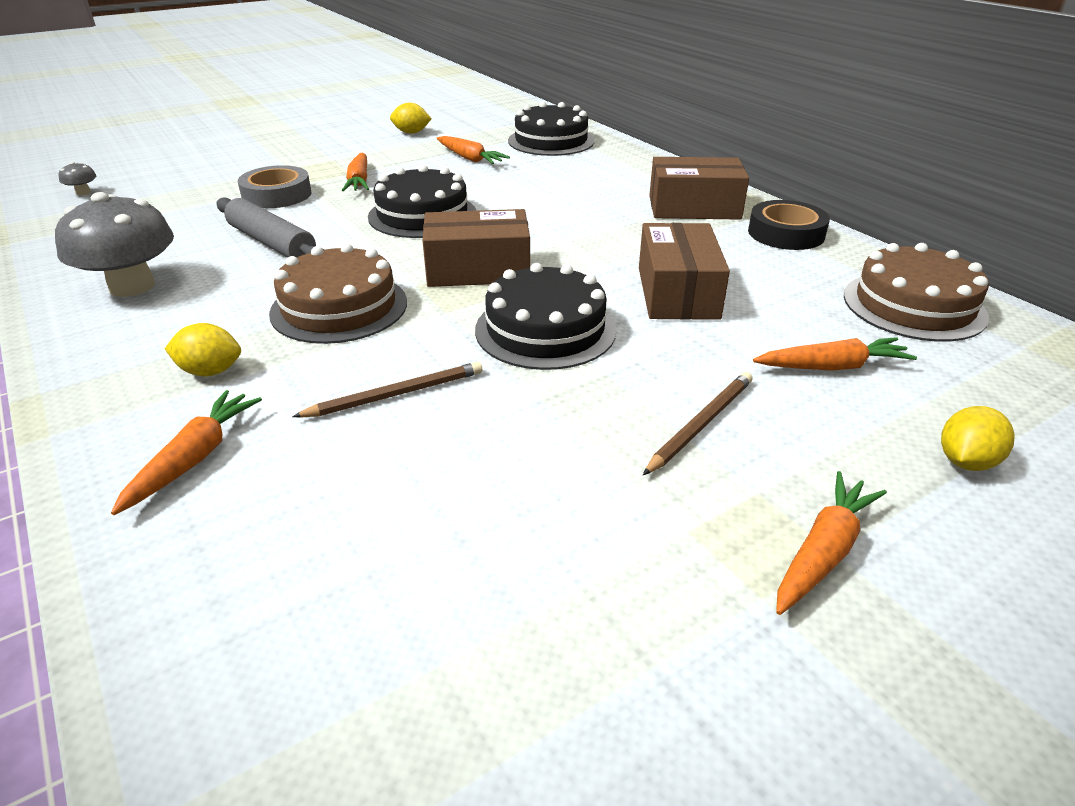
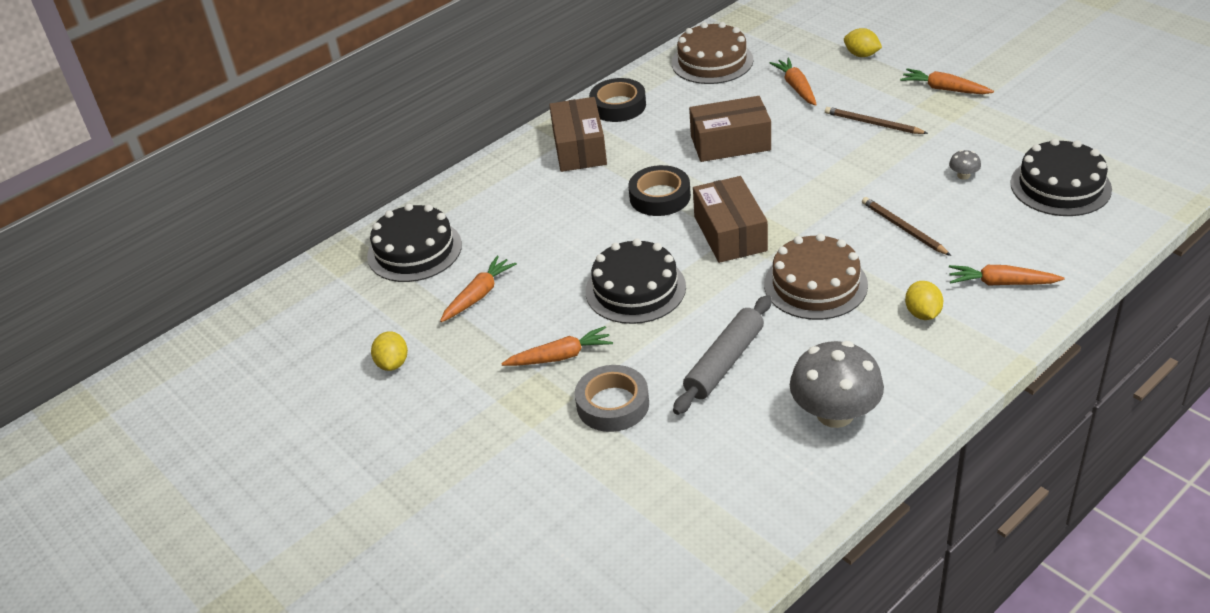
camera: 95 degrees left, 5 degrees up
grey mushroom [58,161,96,195] -> grey mushroom moved to [949,150,981,180]
black cake [475,263,616,370] -> black cake moved to [1011,138,1112,216]
none -> black tape [628,165,691,216]

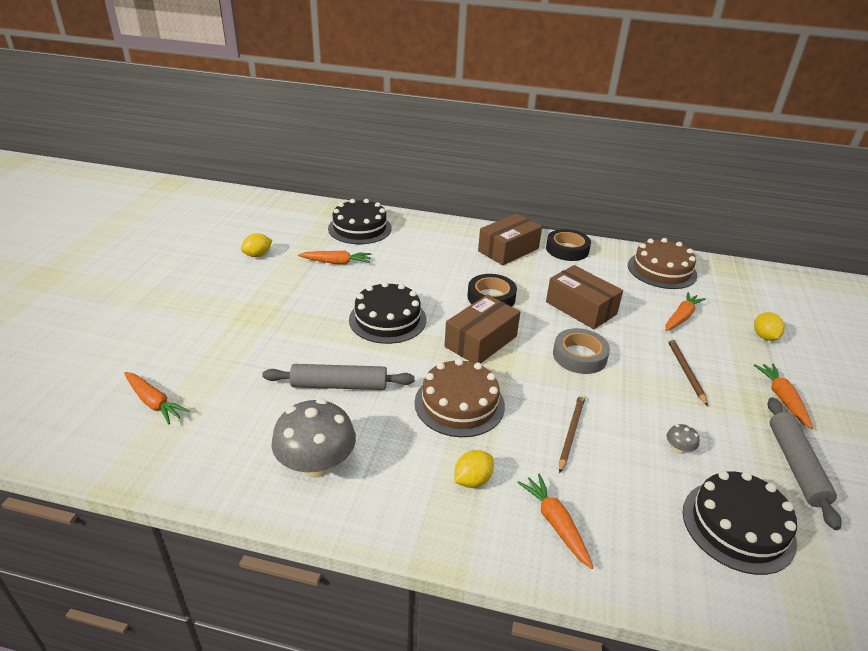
camera: 50 degrees right, 5 degrees down
orange carrot [501,326,613,366] -> orange carrot moved to [124,372,190,424]
grey tape [575,365,649,432] -> grey tape moved to [553,328,610,374]
none -> grey rolling pin [768,397,842,530]

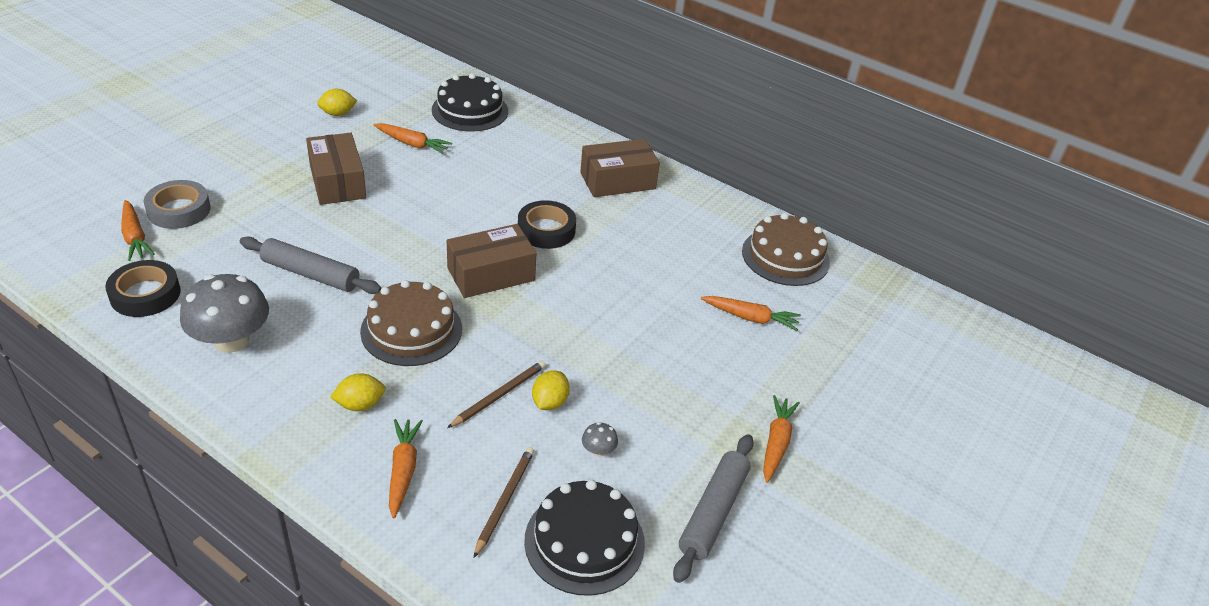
camera: 20 degrees right, 5 degrees up
black cake [349,282,426,344] -> none
black tape [546,229,591,261] -> black tape moved to [105,260,181,317]
brown box [546,265,623,329] -> brown box moved to [306,133,366,205]
grey tape [553,328,610,374] -> grey tape moved to [144,180,211,229]
orange carrot [665,292,706,331] -> orange carrot turned 45 degrees clockwise [701,296,801,331]
brown pencil [667,337,708,406] -> brown pencil moved to [474,447,534,558]
yellow lemon [754,312,785,341] -> yellow lemon moved to [532,370,570,410]

